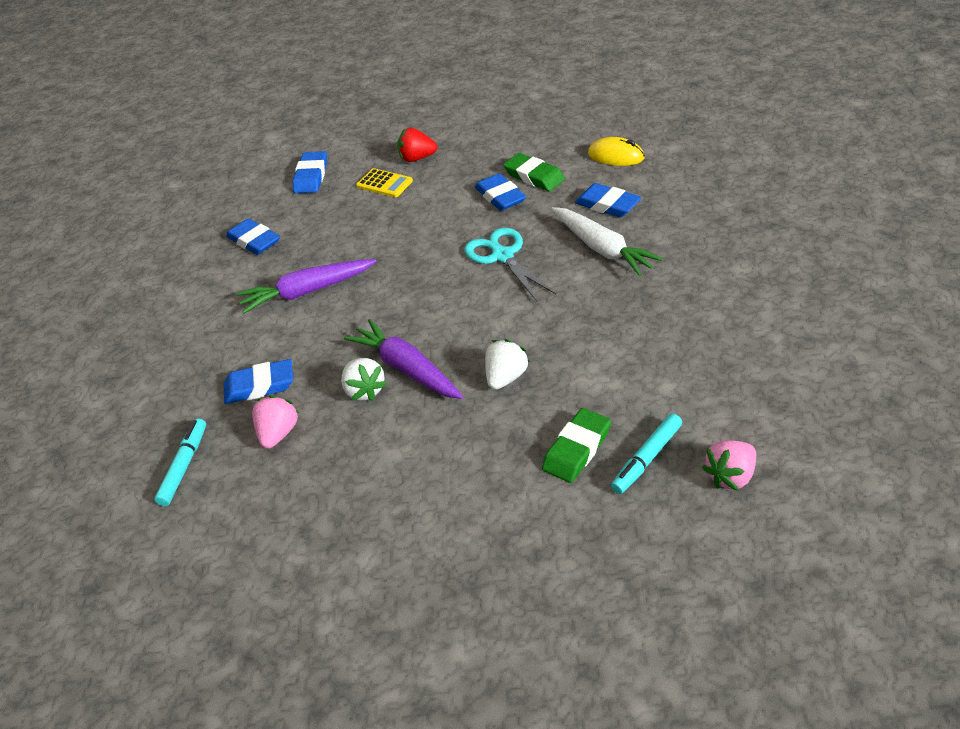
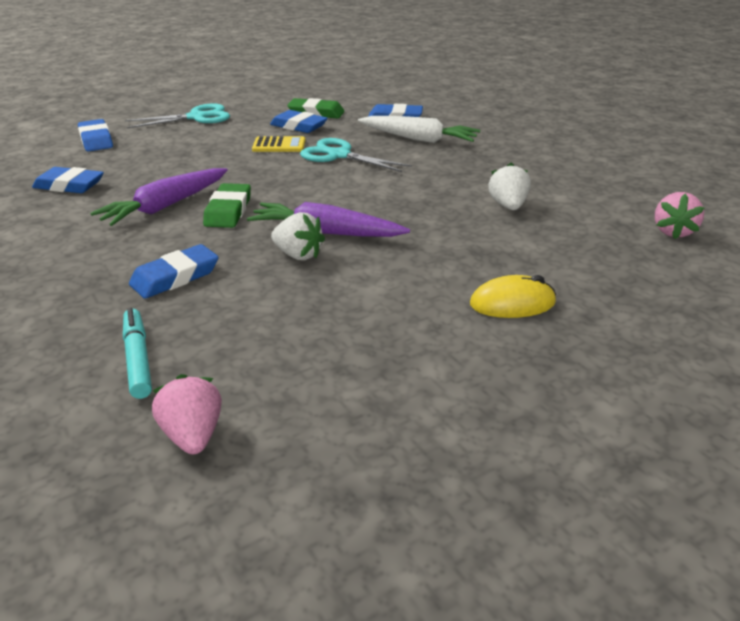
camera: 35 degrees left, 10 degrees down
pink strawberry [252,395,299,449] -> pink strawberry moved to [152,374,222,454]
yellow calculator [356,168,413,197] -> yellow calculator moved to [252,136,305,152]
red strawberry [397,128,437,162] -> turquoise scissors [125,104,230,128]
white strawberry [485,339,530,390] -> white strawberry moved to [488,162,531,210]
green eraser [542,408,611,483] -> green eraser moved to [203,183,251,228]
yellow mouse [588,137,645,166] -> yellow mouse moved to [470,275,556,318]
turquoise marker [611,414,682,494] -> none

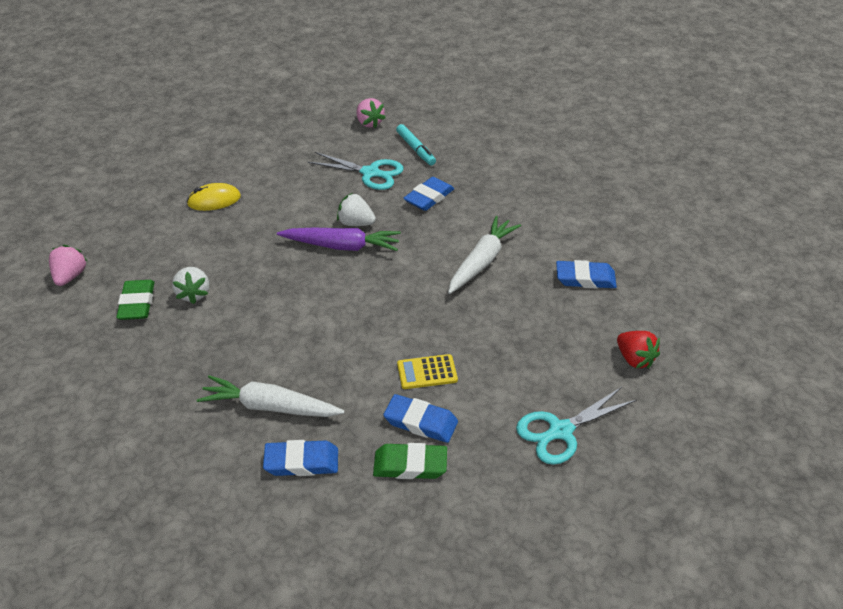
camera: 170 degrees right, 10 degrees up
blue eraser [78,119,113,152] -> red strawberry [617,331,660,369]
purple carrot [90,168,228,226] -> white carrot [448,216,521,294]
green eraser [203,183,251,228] -> green eraser moved to [116,280,154,320]
turquoise scissors [300,138,412,172] -> turquoise scissors moved to [308,152,404,190]

